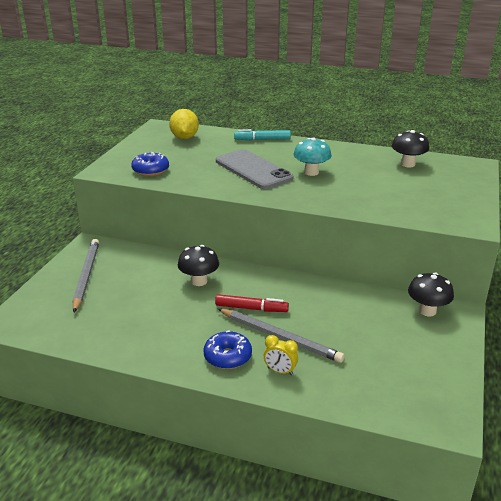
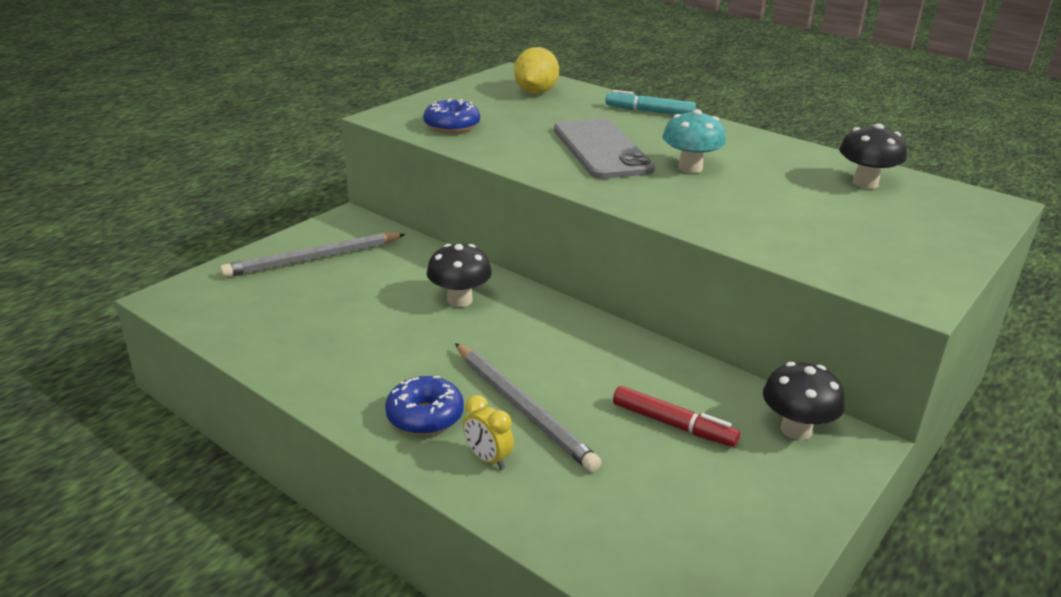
camera: 20 degrees right, 0 degrees up
grey pencil [73,239,99,312] -> grey pencil turned 135 degrees counterclockwise [220,233,406,278]
red marker [215,294,289,312] -> red marker moved to [613,386,740,447]

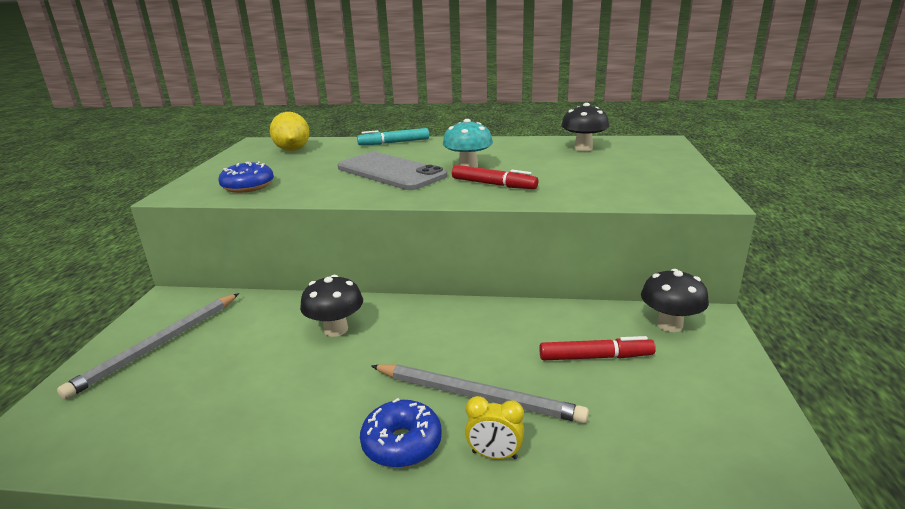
camera: 30 degrees left, 5 degrees down
none -> red marker [452,165,538,189]

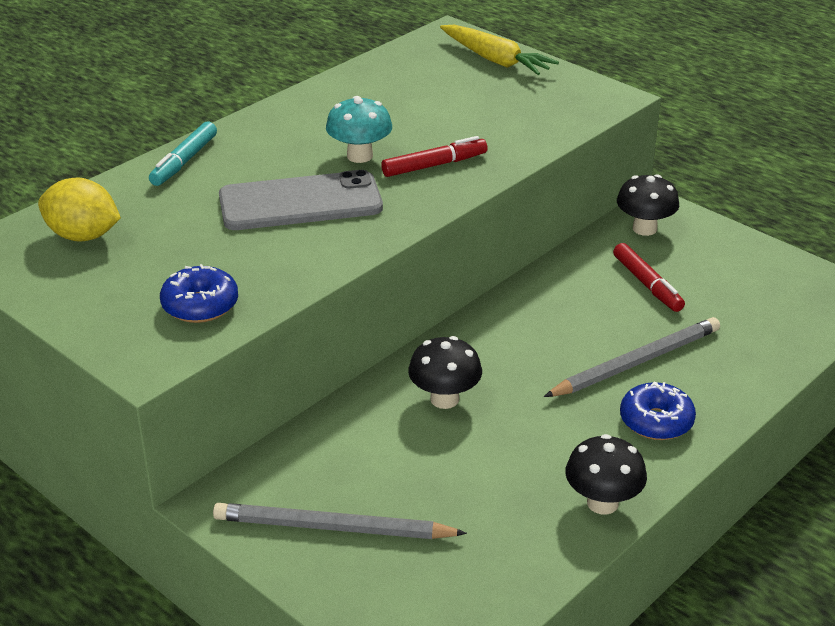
camera: 55 degrees left, 10 degrees up
grey pencil [57,293,239,399] -> grey pencil turned 120 degrees clockwise [213,503,467,539]
yellow clock [465,396,524,459] -> none
red marker [539,336,656,360] -> red marker turned 120 degrees clockwise [613,243,685,312]
black mushroom [561,103,609,151] -> black mushroom moved to [565,434,647,515]
none -> yellow carrot [440,25,559,75]

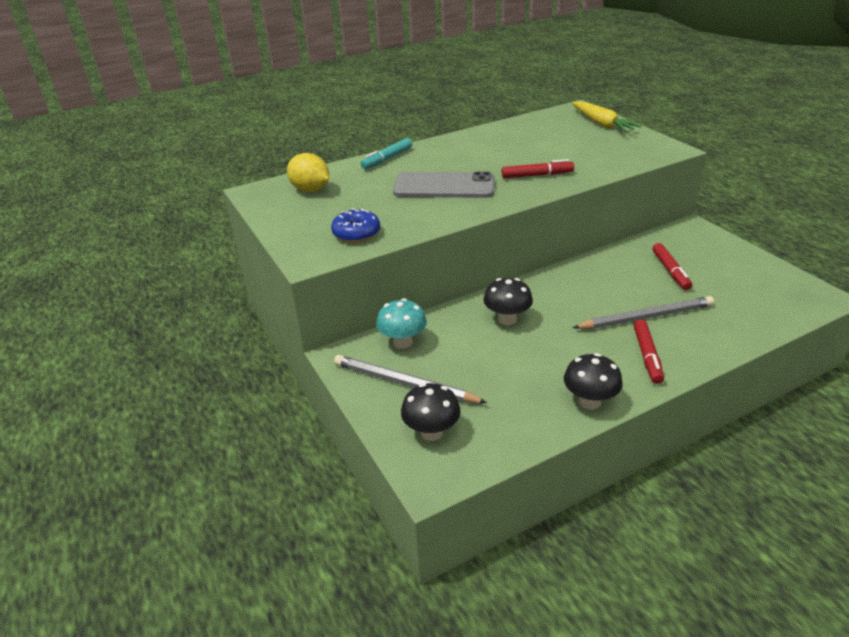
camera: 20 degrees right, 0 degrees up
turquoise mushroom [326,96,392,163] -> turquoise mushroom moved to [376,298,427,349]
black mushroom [617,174,679,236] -> black mushroom moved to [401,383,461,441]
blue donut [620,382,696,440] -> red marker [634,320,664,384]

